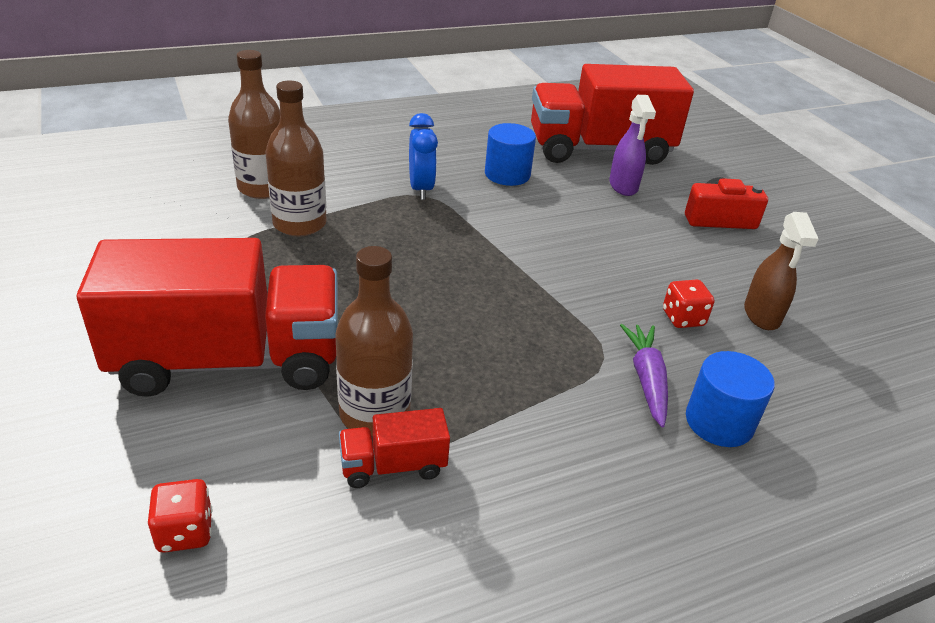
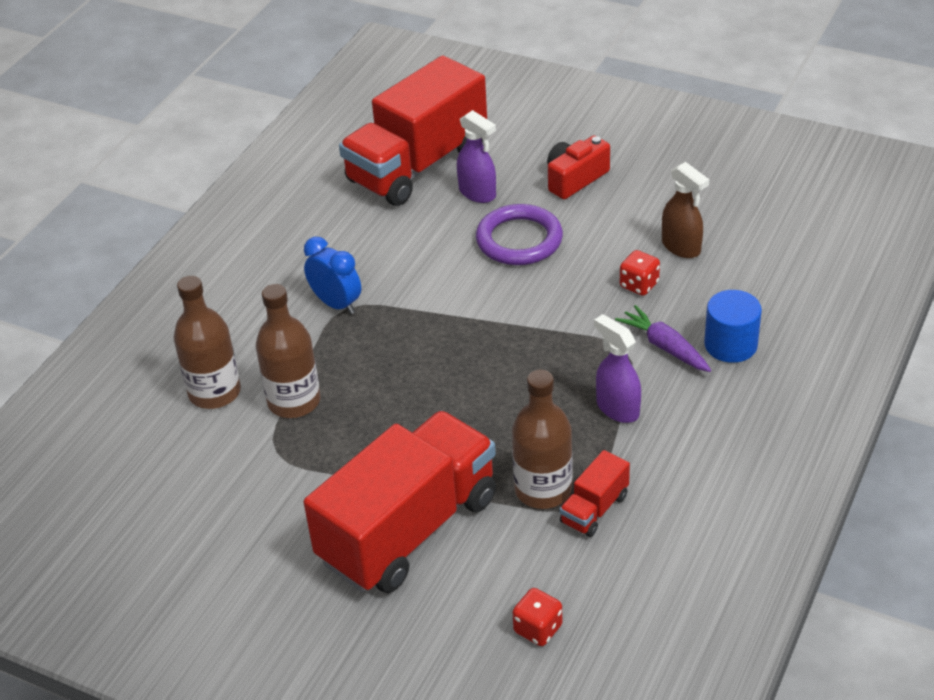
camera: 35 degrees left, 5 degrees up
blue cylinder [485,123,536,186] -> none
none -> purple ring [476,204,563,265]
none -> purple spray bottle [594,314,641,423]

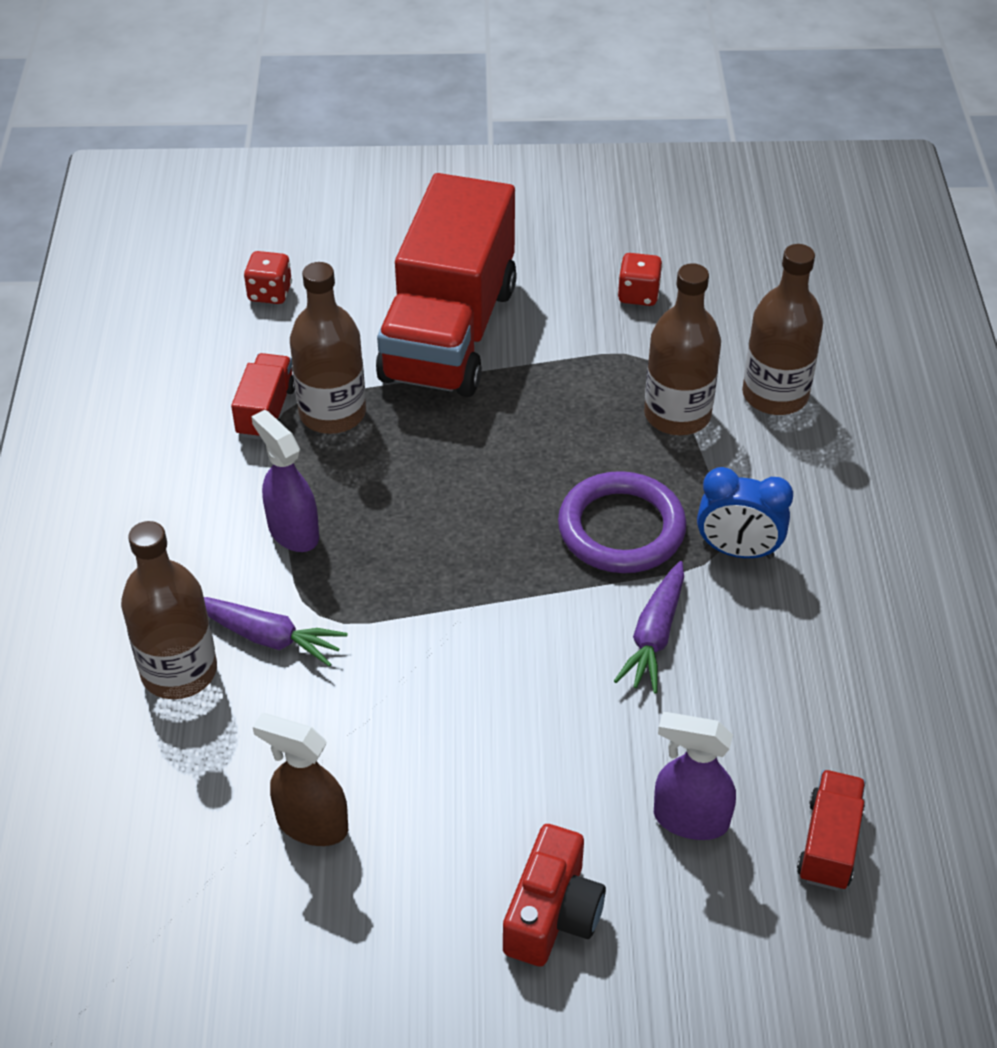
camera: 150 degrees right, 5 degrees up
red truck [339,55,487,206] -> red truck [797,770,866,891], size x0.42
purple ring [476,204,563,265] -> purple ring moved to [558,471,687,573]
purple spray bottle [594,314,641,423] -> purple spray bottle turned 150 degrees counterclockwise [251,410,319,552]
red dice [620,250,660,296] -> red dice moved to [618,253,663,306]
blue cylinder [704,290,762,363] -> brown bottle [121,521,217,699]
none -> purple carrot [614,561,684,694]

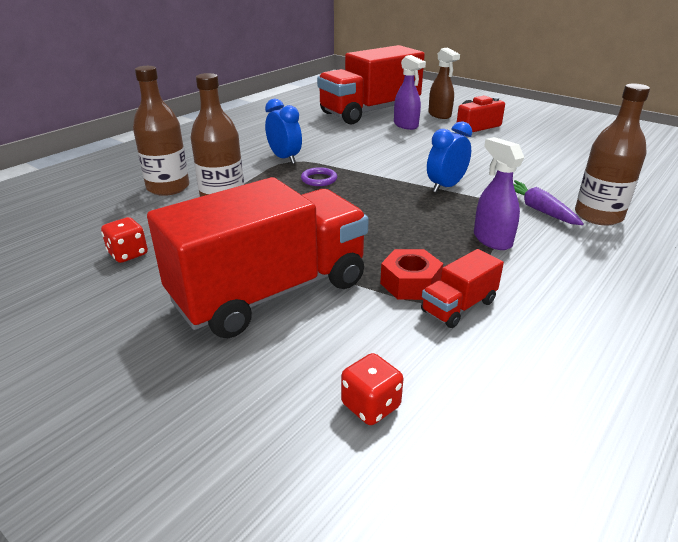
camera: 140 degrees left, 15 degrees down
purple spray bottle [251,410,319,552] -> purple spray bottle turned 150 degrees clockwise [474,137,524,250]
brown spray bottle [253,713,348,846] -> brown spray bottle moved to [429,48,460,119]
brown bottle [290,262,366,434] -> red nut [380,249,443,300]
purple ring [558,471,687,573] -> purple ring [301,167,337,186], size x0.50
purple carrot [614,561,684,694] -> none
red truck [797,770,866,891] -> red truck [317,45,425,124], size x2.39
none -> blue clock [427,121,472,193]

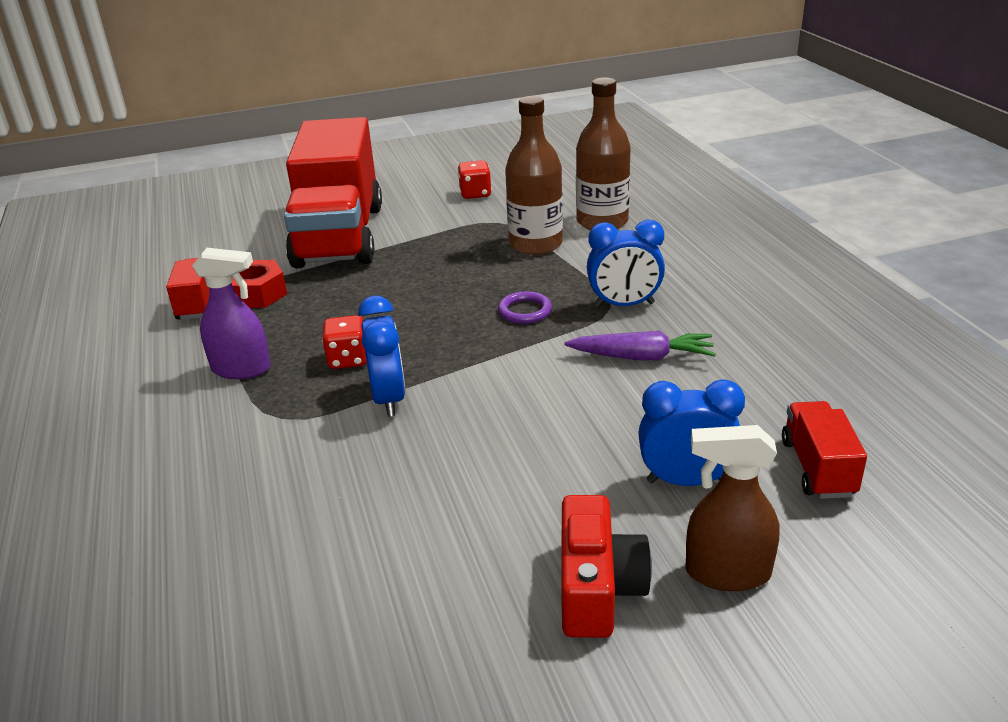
camera: 125 degrees right, 0 degrees up
red truck [317,45,425,124] -> red truck [782,401,867,499], size x0.42
red dice [341,353,403,425] -> red dice moved to [322,315,367,369]
purple spray bottle [394,55,426,130] -> blue clock [638,379,745,486]
purple carrot [513,180,584,225] -> purple carrot moved to [565,331,716,360]
brown bottle [575,83,650,225] -> none

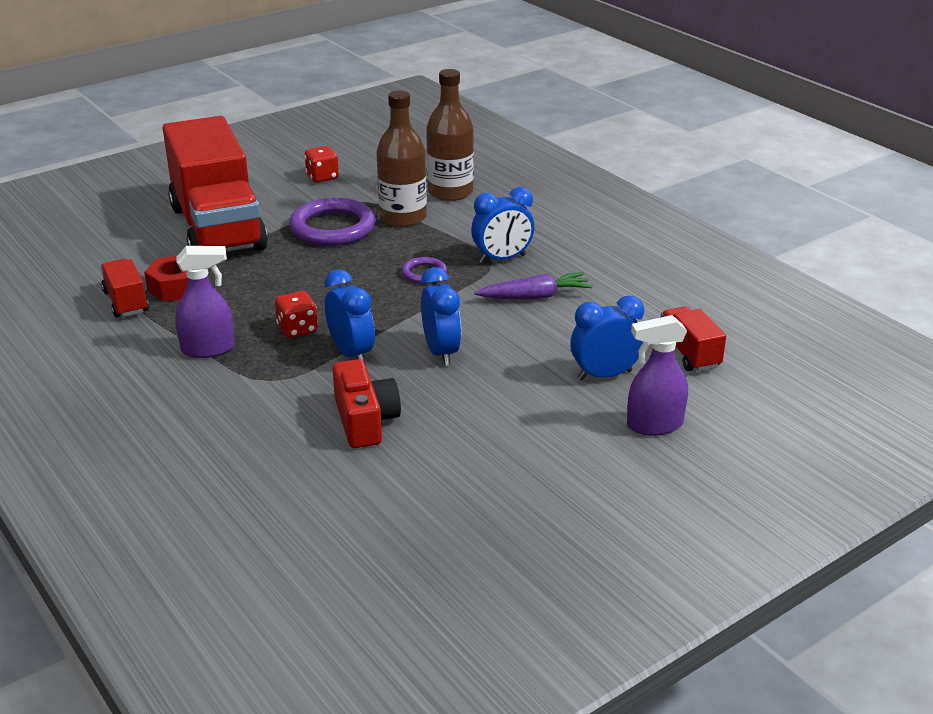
camera: 20 degrees left, 0 degrees up
red camera [561,495,652,638] -> red camera moved to [333,359,401,448]
brown spray bottle [686,425,779,591] -> purple spray bottle [627,315,688,435]
none -> purple ring [289,198,376,246]
none -> blue clock [421,267,461,366]

